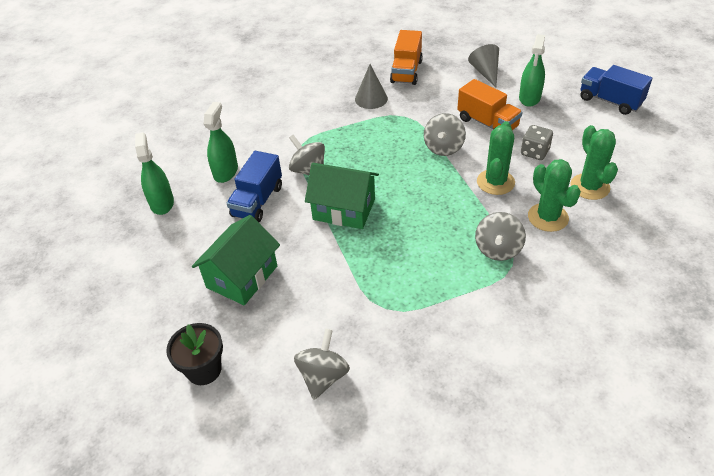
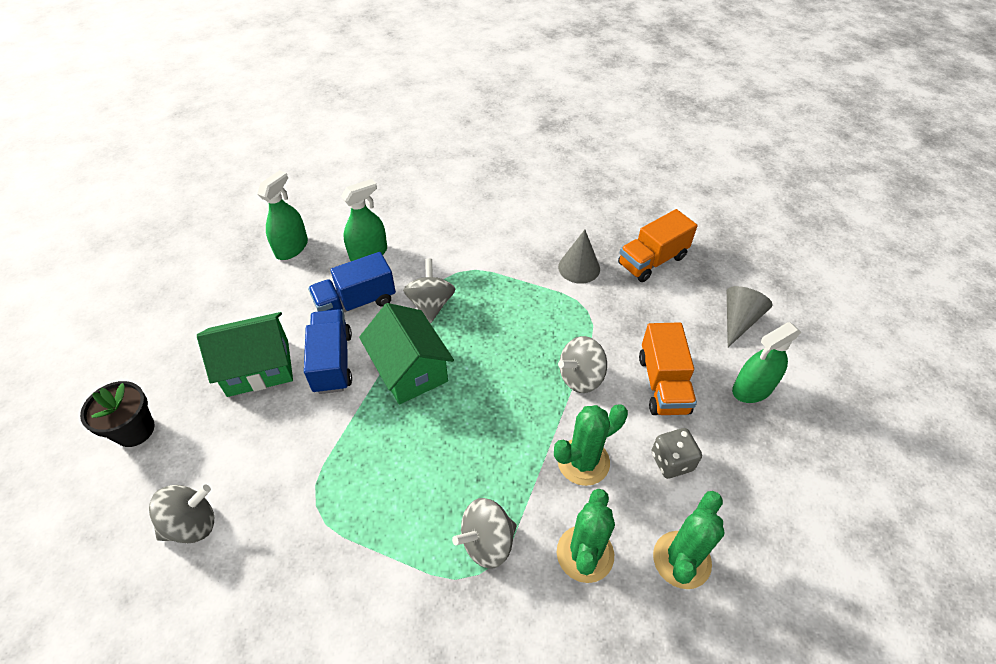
camera: 40 degrees right, 5 degrees up
blue truck [580,65,652,115] -> blue truck moved to [304,309,352,394]

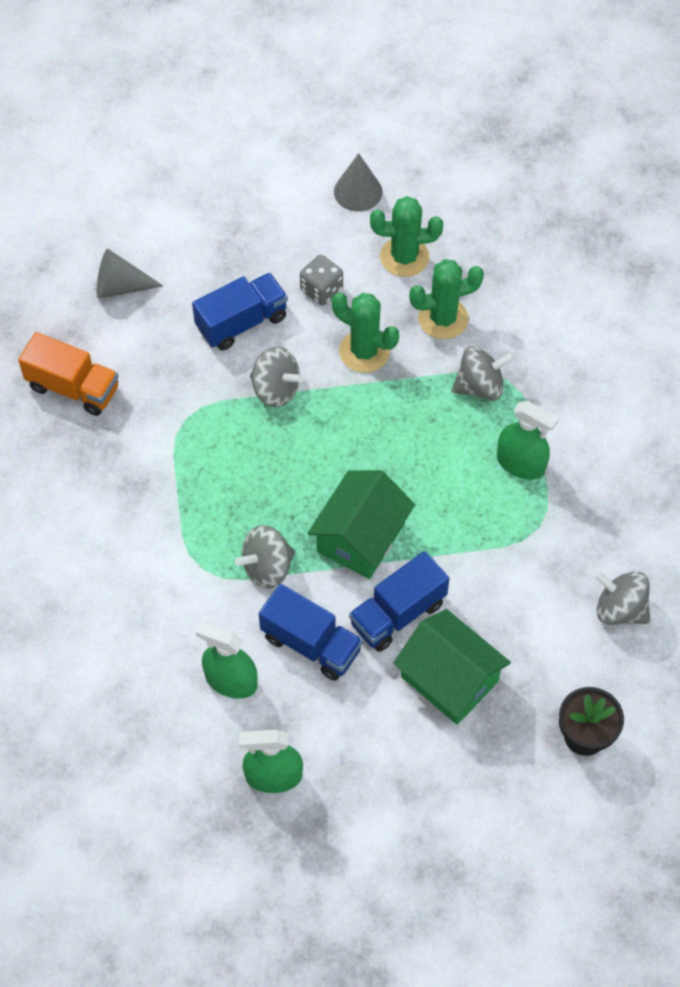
camera: 120 degrees left, 10 degrees up
grey spinning top [452,498,517,568] -> grey spinning top turned 45 degrees counterclockwise [451,346,515,400]
grey cone [558,230,600,284] -> grey cone moved to [334,153,382,212]
orange truck [639,322,697,415] -> blue truck [192,273,288,350]
green spray bottle [732,322,801,403] -> green spray bottle moved to [497,401,559,480]

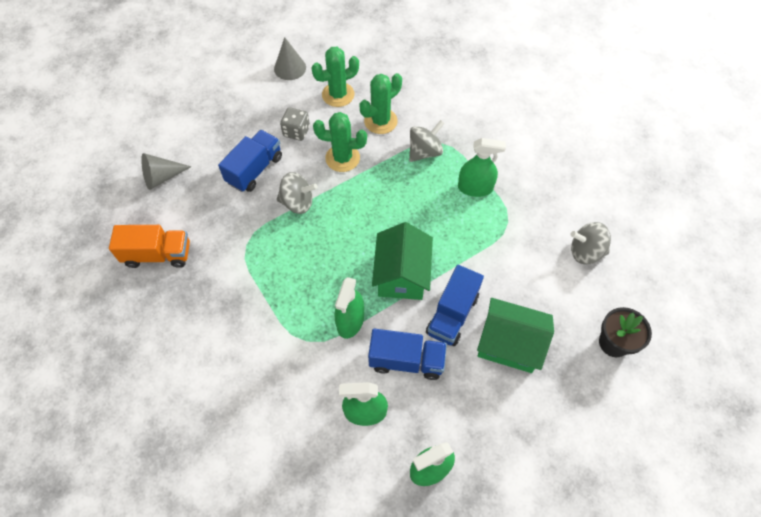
camera: 25 degrees left, 0 degrees up
grey spinning top [235,525,295,588] -> green spray bottle [335,277,364,339]

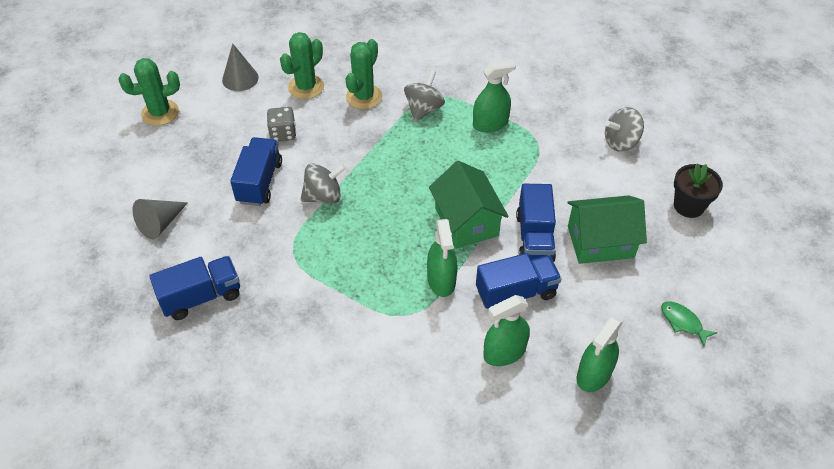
camera: 25 degrees left, 10 degrees down
orange truck [109,225,190,268] -> blue truck [149,256,240,320]
green cactus [313,112,367,172] -> green cactus moved to [119,58,180,126]
none -> green fish [661,302,718,347]

